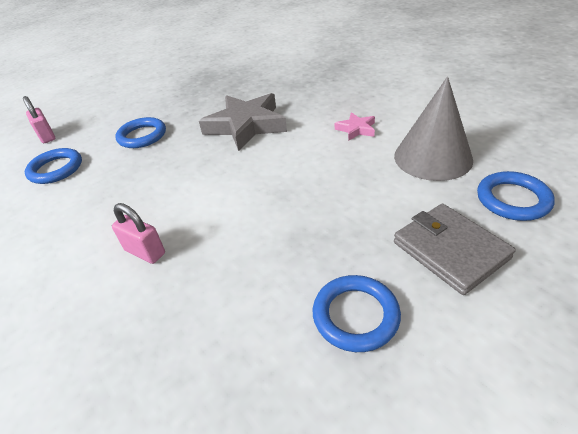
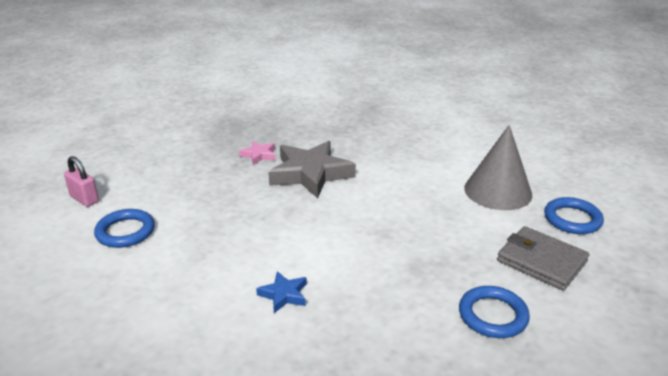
camera: 20 degrees left, 10 degrees down
pink padlock [112,203,165,264] -> blue star [256,271,307,313]
blue ring [115,117,166,148] -> none
pink star [335,112,375,140] -> pink star moved to [239,141,276,165]

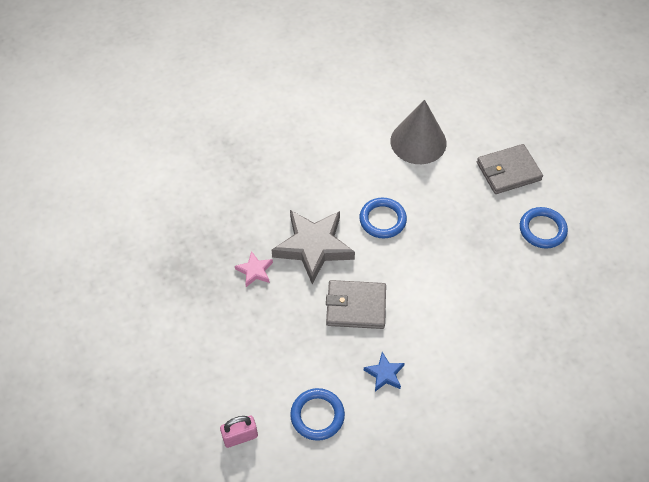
camera: 60 degrees left, 25 degrees up
blue star [256,271,307,313] -> blue star moved to [364,352,405,392]
blue ring [544,197,604,234] -> blue ring moved to [359,198,407,238]
none -> grey wallet [326,280,386,329]

